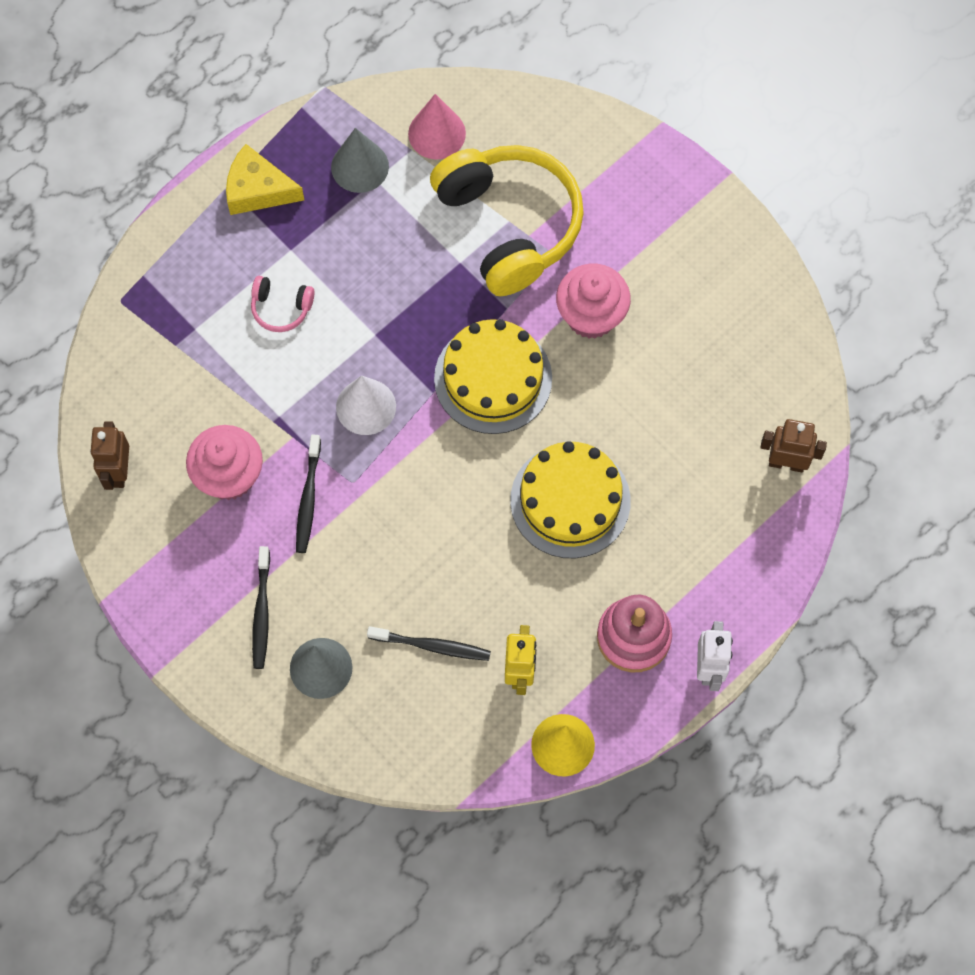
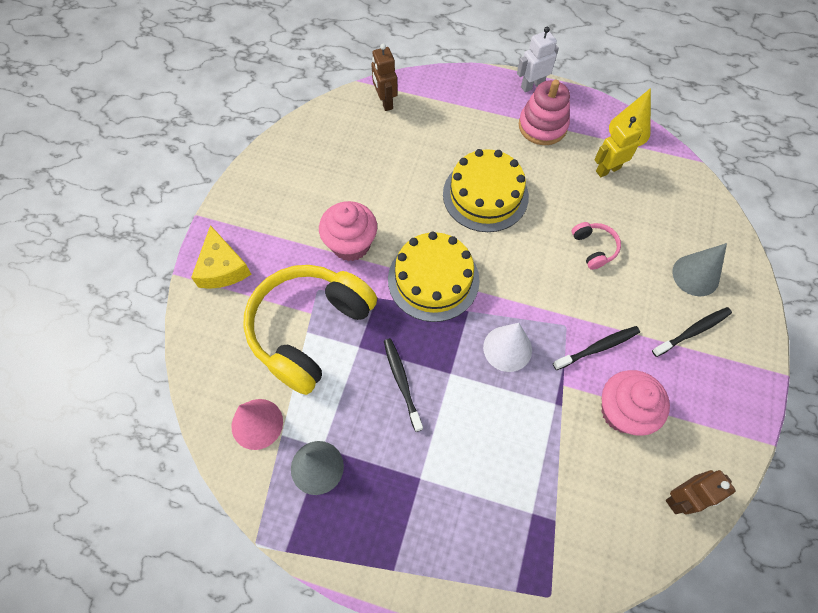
camera: 120 degrees left, 5 degrees down
yellow cheese [226,144,304,215] -> yellow cheese moved to [191,225,251,289]
pink headphones [251,276,314,332] -> pink headphones moved to [572,222,621,270]
black toothbrush [367,626,491,661] -> black toothbrush moved to [384,338,423,432]

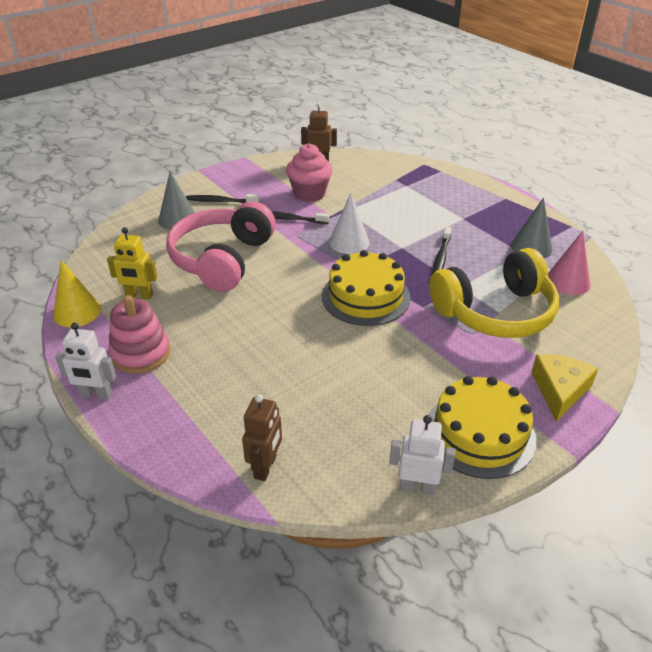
camera: 145 degrees left, 25 degrees down
pink cupcake [319,201,377,261] -> none
yellow cake [443,149,529,232] -> yellow cake moved to [428,376,537,479]
pink headphones [572,222,621,270] -> pink headphones [166,201,276,292], size x2.42
none -> white robot [389,415,456,495]

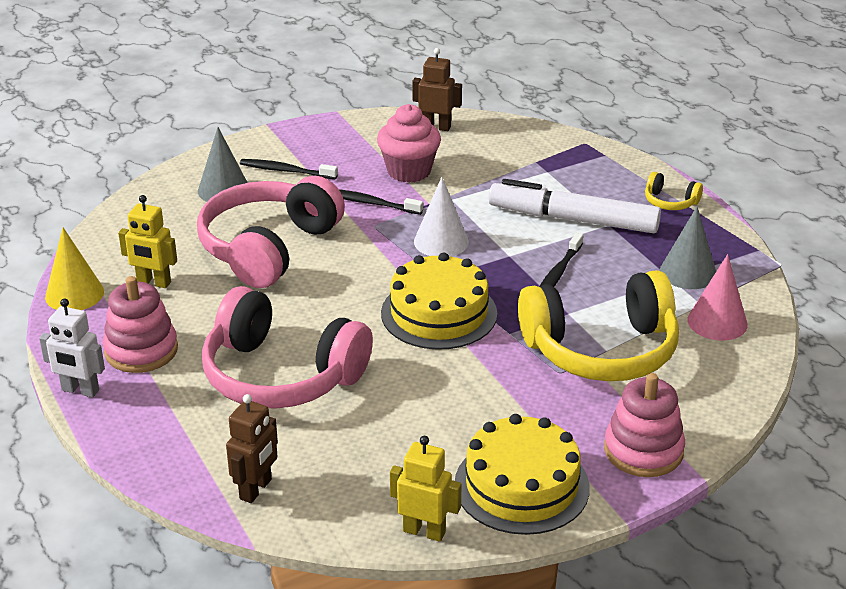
camera: 10 degrees right, 5 degrees down
white robot [389,415,456,495] -> yellow robot [390,436,462,542]
yellow cheese [531,354,598,422] -> pink stacking toy [604,373,685,477]
none -> pink headphones [202,286,373,409]
none -> white marker [489,179,661,233]
none -> yellow headphones [645,172,703,210]

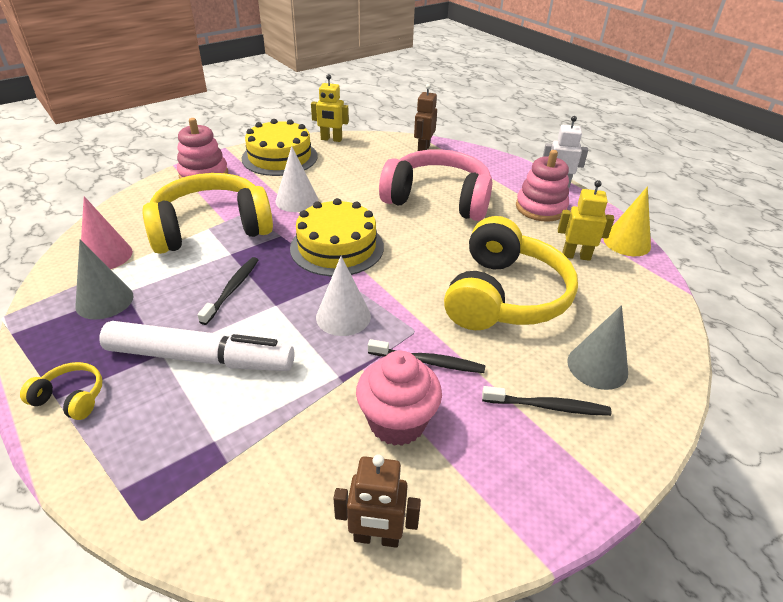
camera: 170 degrees right, 5 degrees up
pink headphones [197,176,345,288] -> yellow headphones [444,216,578,330]
none -> white cone [276,146,318,212]

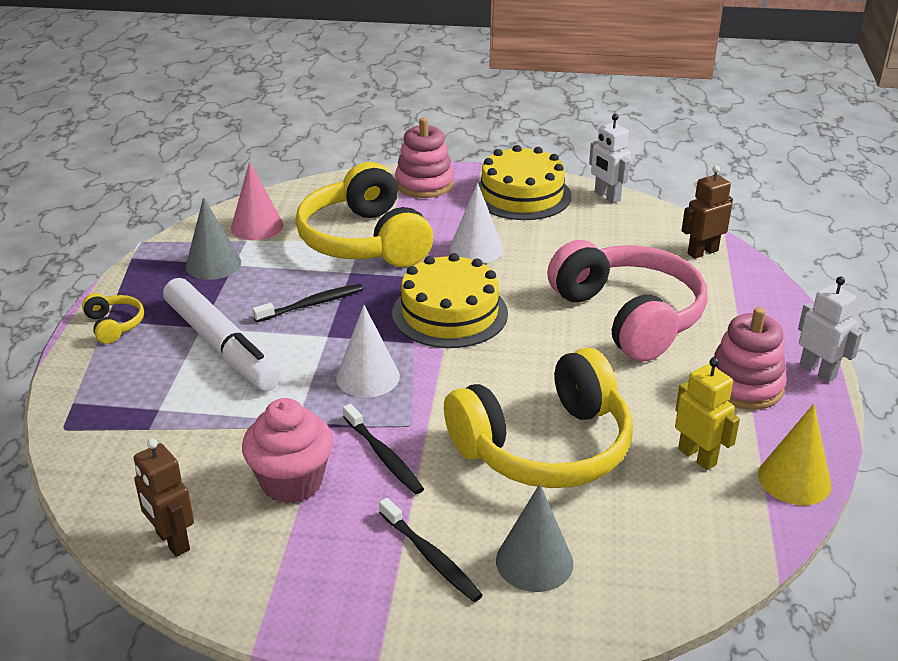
camera: 45 degrees right, 5 degrees down
yellow headphones [142,173,273,254] -> yellow headphones turned 135 degrees counterclockwise [295,162,433,267]
yellow robot [311,74,349,142] -> white robot [589,114,631,203]

